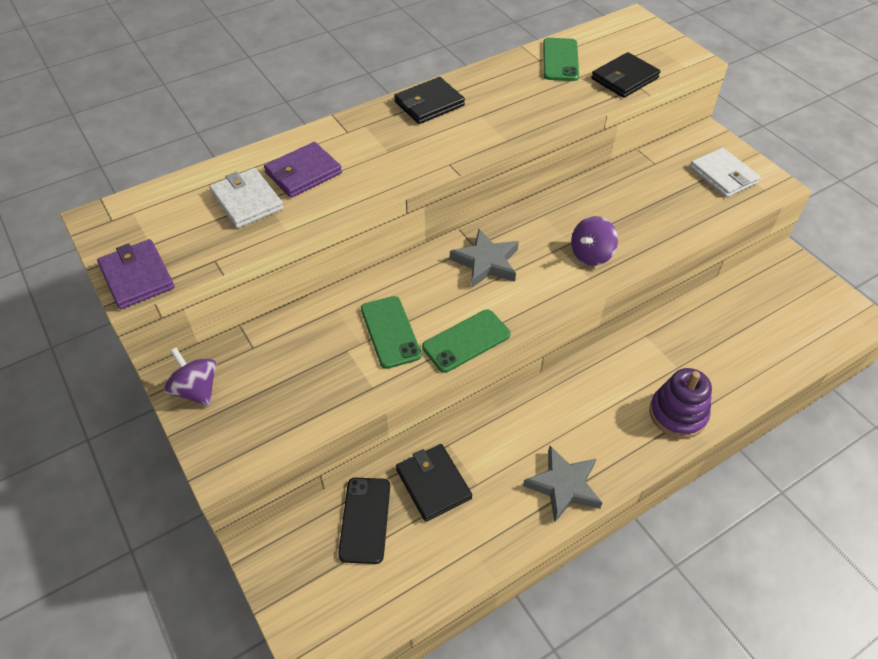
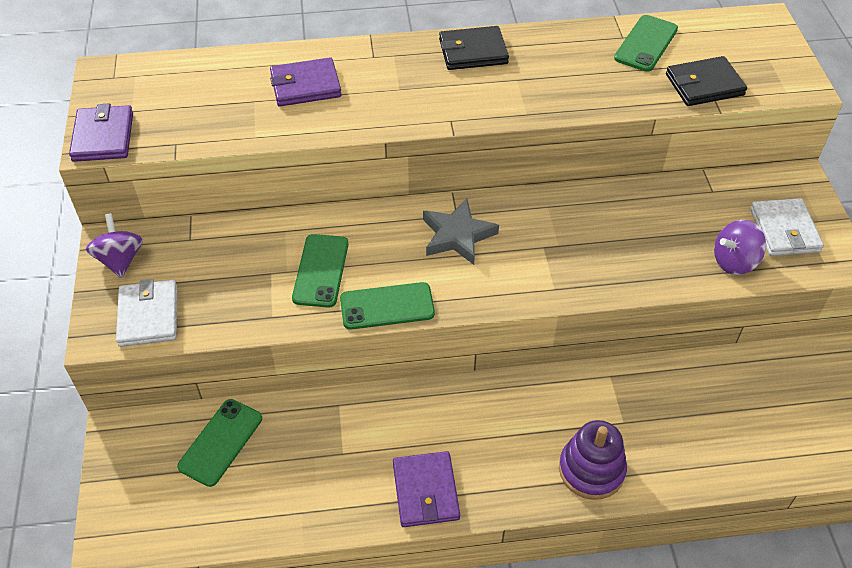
camera: 25 degrees right, 0 degrees up
white wallet [209,168,284,228] -> white wallet moved to [116,279,177,347]
black phone [338,478,390,564] -> green phone [177,399,262,487]
black wallet [396,444,472,522] -> none
grey star [523,446,602,522] -> purple wallet [393,451,460,527]
purple spinning top [571,216,618,266] -> purple spinning top moved to [714,220,766,275]

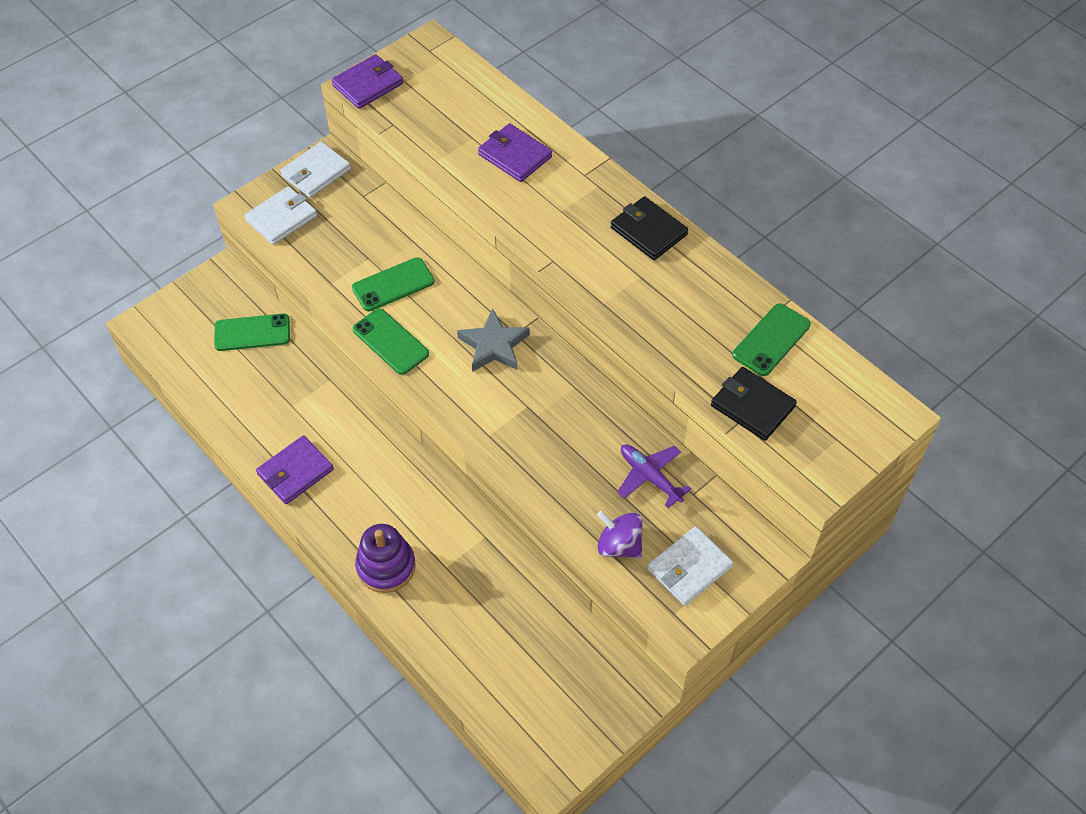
camera: 55 degrees right, 5 degrees up
purple spinning top [86,213,143,278] -> white wallet [280,142,351,198]
green phone [614,15,678,72] -> green phone turned 45 degrees counterclockwise [732,303,811,376]
none -> purple plane [617,444,691,508]

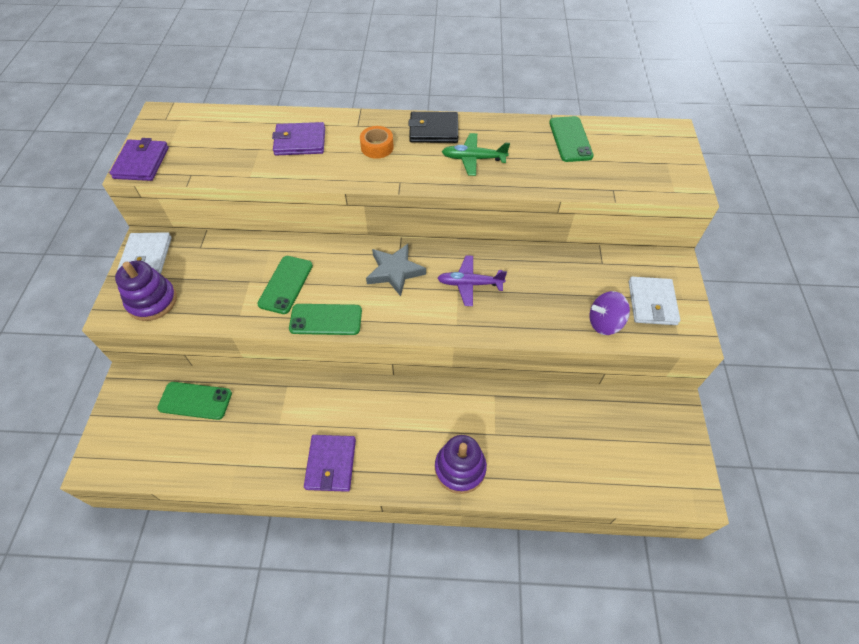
camera: 45 degrees left, 0 degrees up
green phone [214,314,290,351] -> green phone turned 60 degrees clockwise [157,382,232,420]
white wallet [244,186,317,245] -> purple stacking toy [115,261,177,321]
purple plane [617,444,691,508] -> purple plane moved to [437,255,507,306]
black wallet [711,367,797,441] -> none
none -> orange tape [360,126,394,159]
none -> green plane [442,133,510,176]

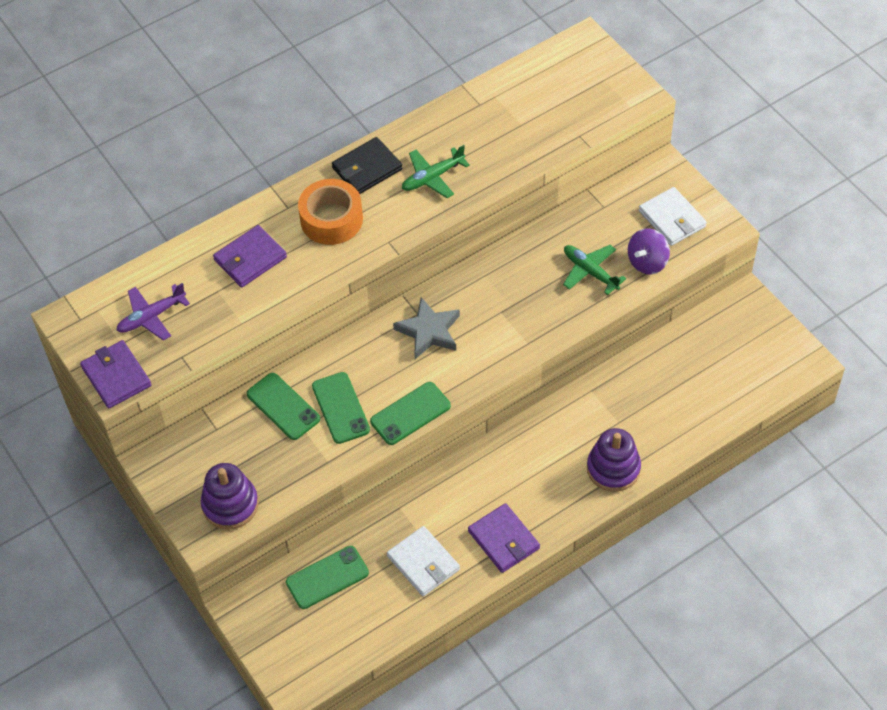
camera: 35 degrees left, 0 degrees up
white wallet [117,232,172,274] -> white wallet moved to [387,526,460,596]
orange tape [360,126,394,159] -> orange tape [298,179,363,245], size x1.65
purple plane [437,255,507,306] -> purple plane moved to [116,283,190,341]
green phone [549,116,594,162] -> green phone moved to [247,373,320,440]
none -> green plane [563,245,626,295]

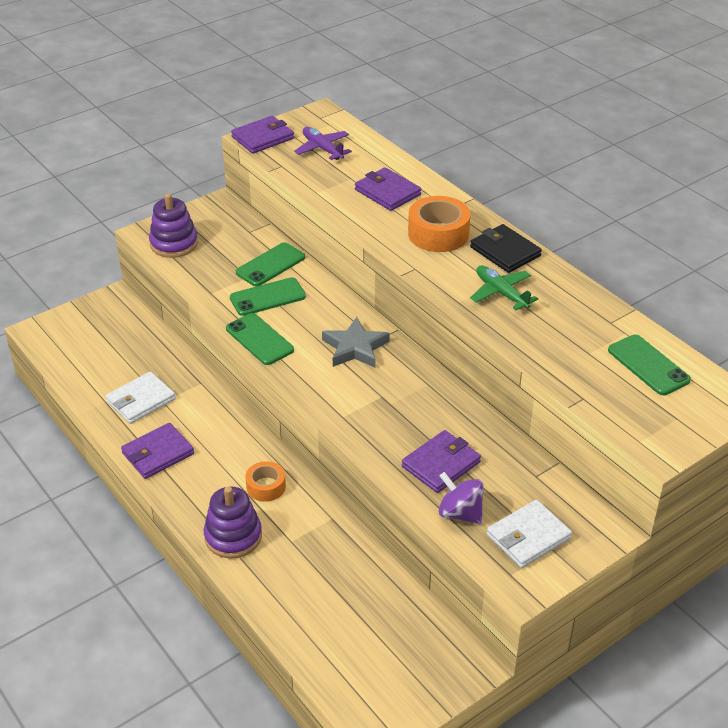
camera: 85 degrees right, 15 degrees down
green phone [286,546,369,609] -> green phone moved to [608,334,691,395]
green plane [563,245,626,295] -> purple wallet [402,430,481,493]
none -> orange tape [245,461,286,502]

